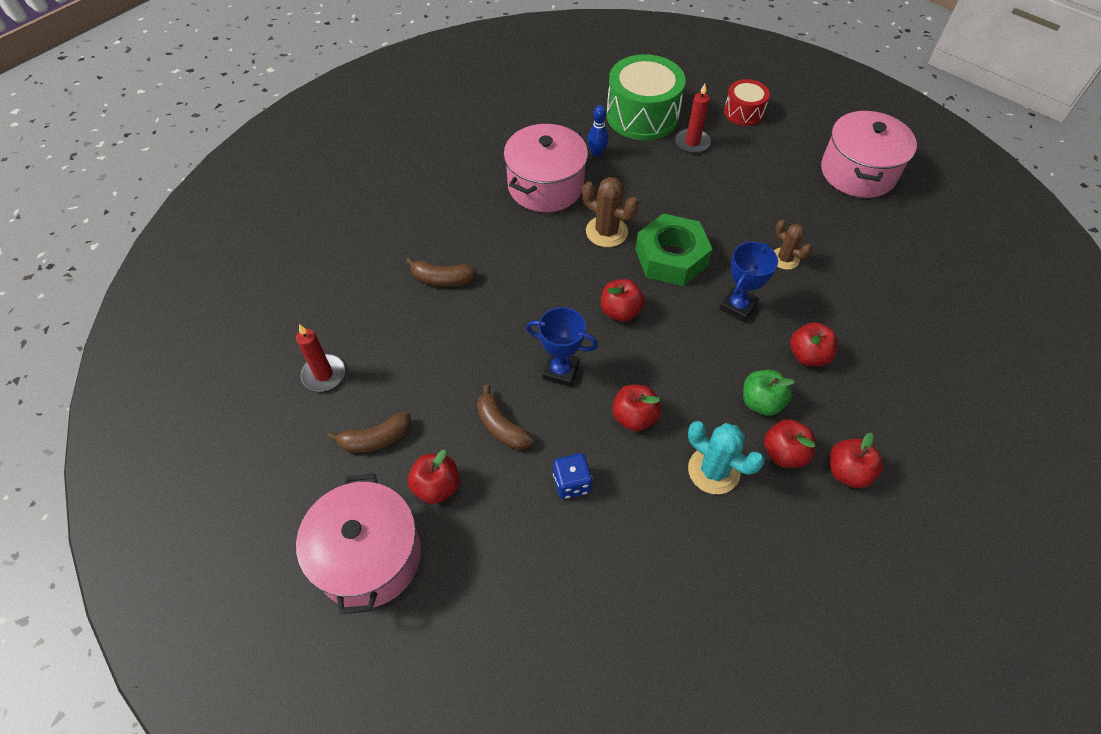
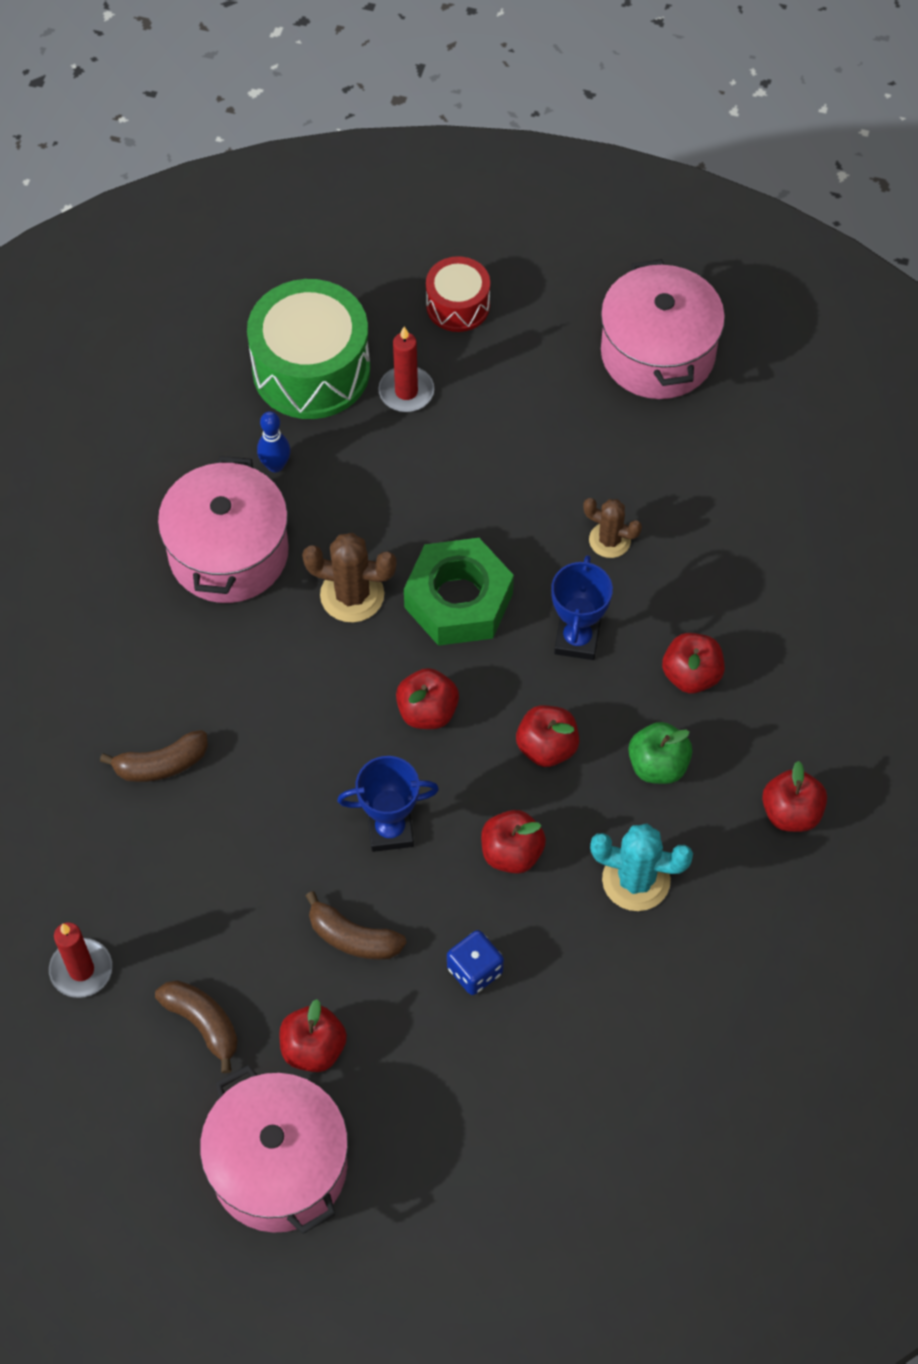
camera: 25 degrees left, 5 degrees up
brown banana [327,412,411,453] -> brown banana turned 90 degrees counterclockwise [155,980,238,1073]
red apple [764,419,816,468] -> red apple moved to [516,705,579,767]

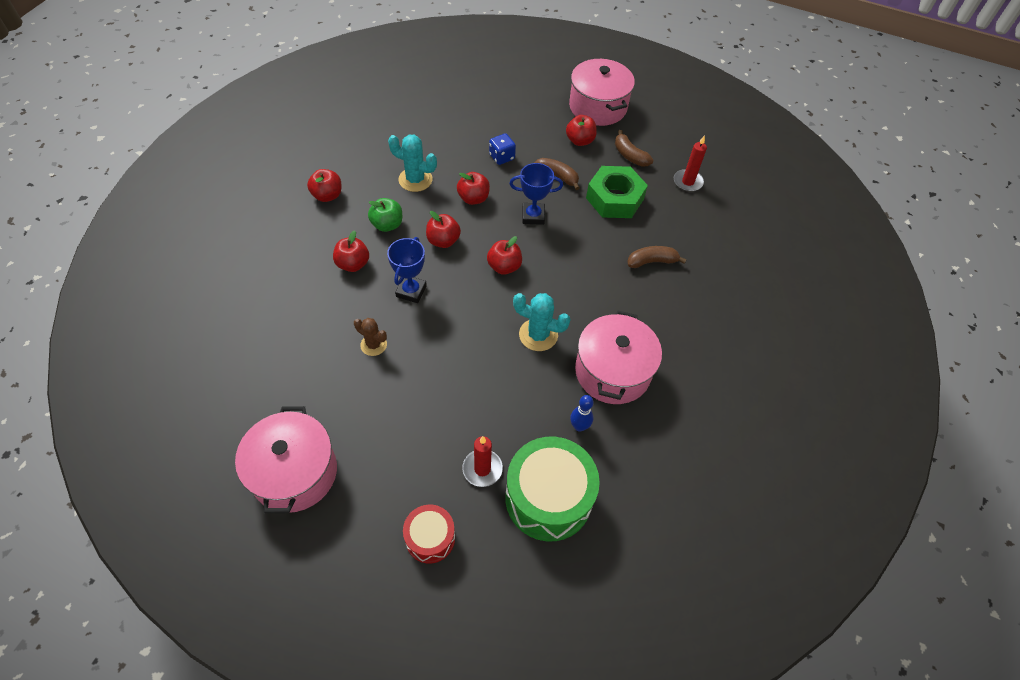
camera: 175 degrees left, 5 degrees down
brown cactus [302,533,397,622] -> turquoise cactus [513,293,571,351]
green nut [404,538,514,646] -> green nut moved to [586,166,648,218]

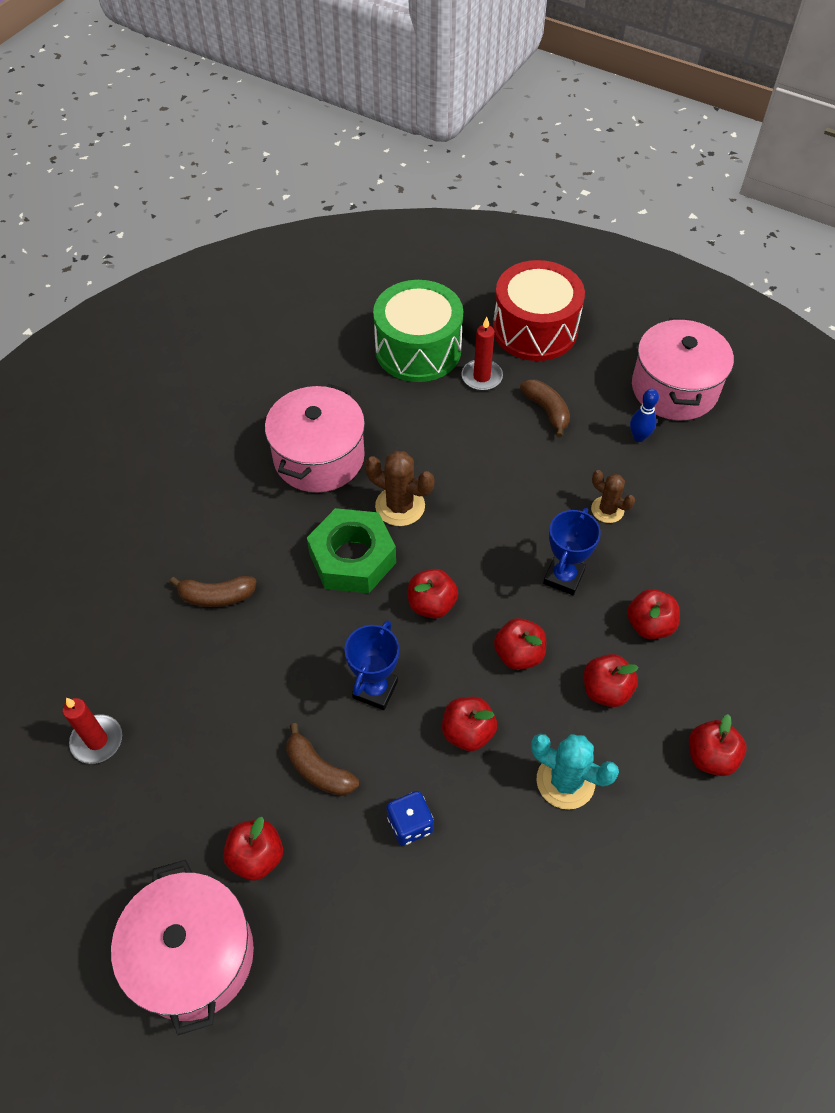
camera: 170 degrees left, 0 degrees up
green apple [368,198,402,232] -> red apple [584,654,639,707]
red drum [403,504,455,564] -> red drum [493,260,585,361], size x1.82
blue trophy [509,163,563,225] -> blue trophy turned 75 degrees counterclockwise [344,620,399,710]
turquoise cactus [513,293,571,351] -> brown cactus [365,451,434,526]
blue bowling pin [570,395,593,432] -> blue bowling pin moved to [630,389,659,442]
green nut [586,166,648,218] -> green nut moved to [307,508,396,593]
brown banana [615,130,653,167] -> brown banana moved to [520,379,570,438]

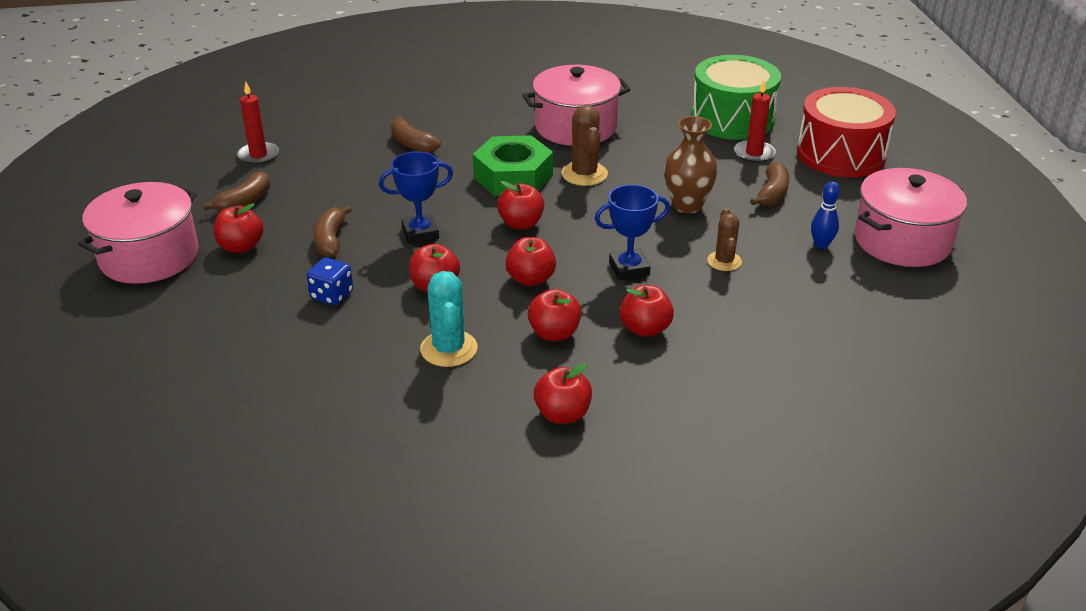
camera: 50 degrees right, 20 degrees down
none -> brown banana [203,171,270,212]
none -> brown vase [664,116,718,214]

